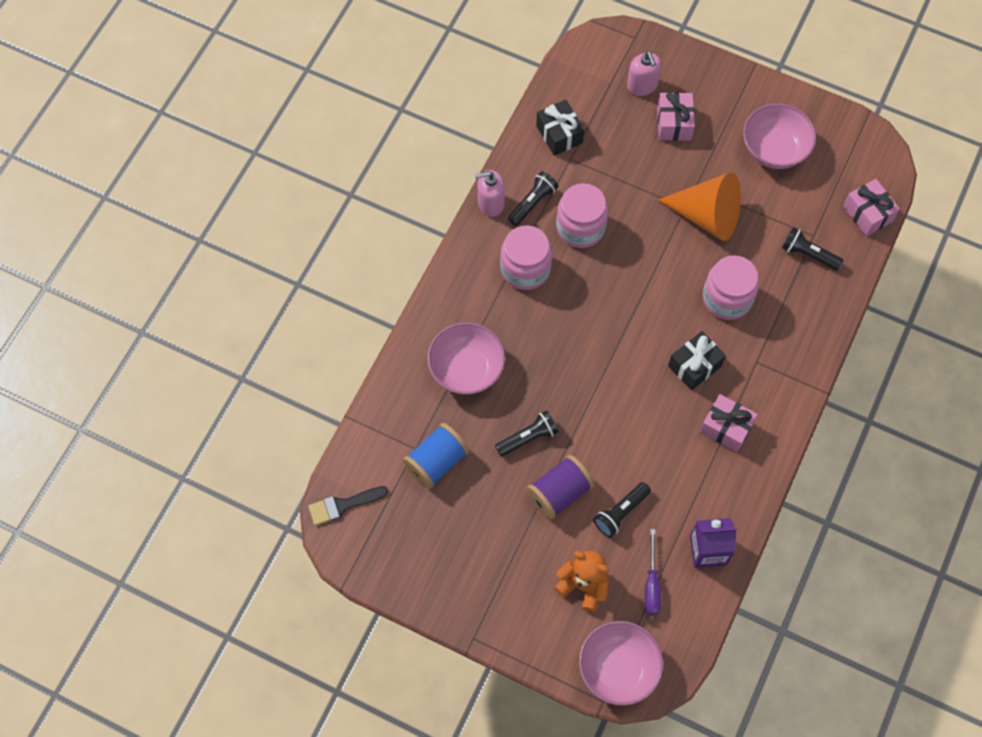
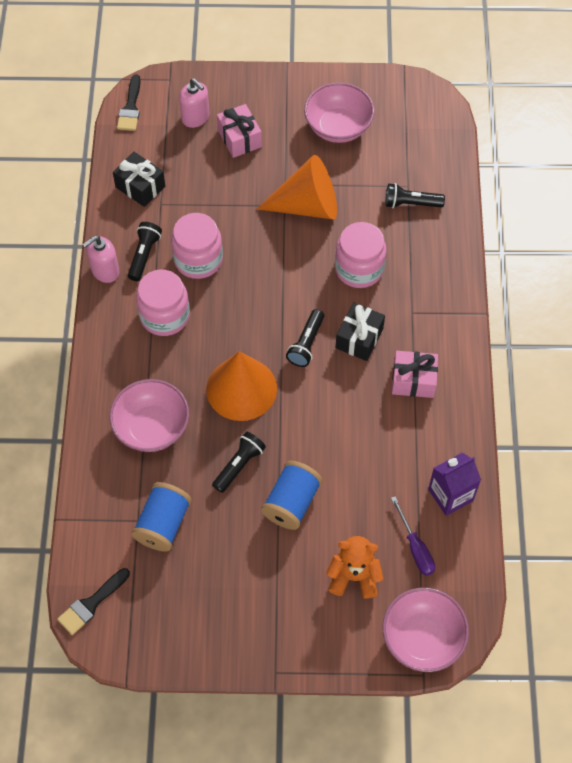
camera: 25 degrees left, 5 degrees down
purple spool [527,455,594,520] -> blue spool [261,461,323,530]
black flashlight [593,482,651,537] -> black flashlight moved to [286,309,324,367]
pink gift [843,179,900,237] -> none
none -> black brush [117,74,141,131]
none -> orange cone [206,351,277,421]

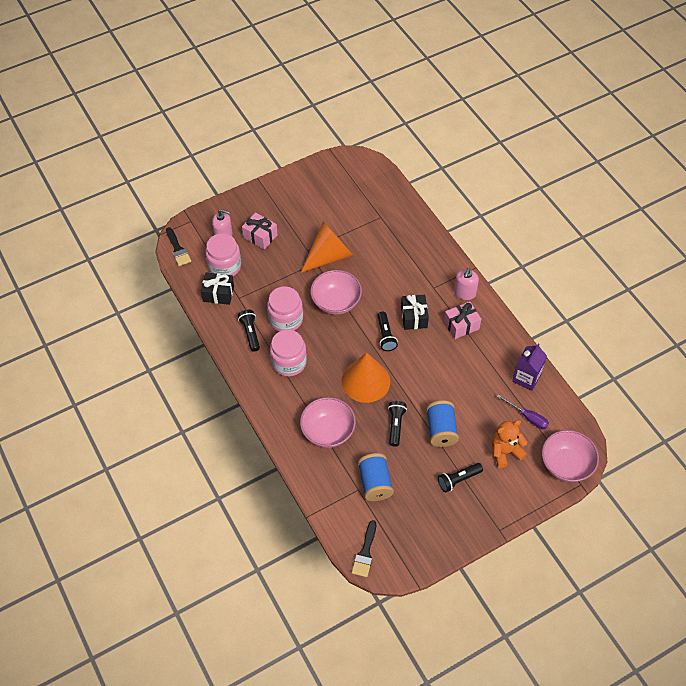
camera: 30 degrees left, 5 degrees down
pink soap dispenser [83,236,119,283] -> pink soap dispenser moved to [454,268,479,300]
pink bowl [304,82,375,143] -> pink bowl moved to [310,270,362,315]
pink jar [335,222,387,288] -> pink jar moved to [205,233,241,276]
black flashlight [386,183,445,208] -> black flashlight moved to [438,463,483,493]

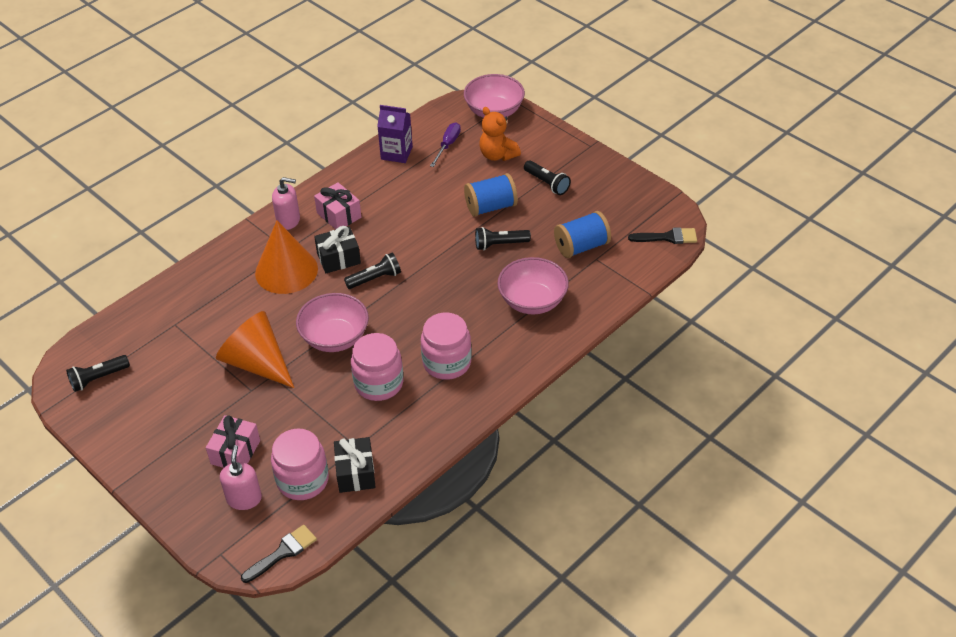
camera: 105 degrees left, 10 degrees down
black flashlight [238,310,260,352] -> black flashlight moved to [66,355,130,392]
orange cone [341,353,390,403] -> orange cone moved to [255,221,318,294]

